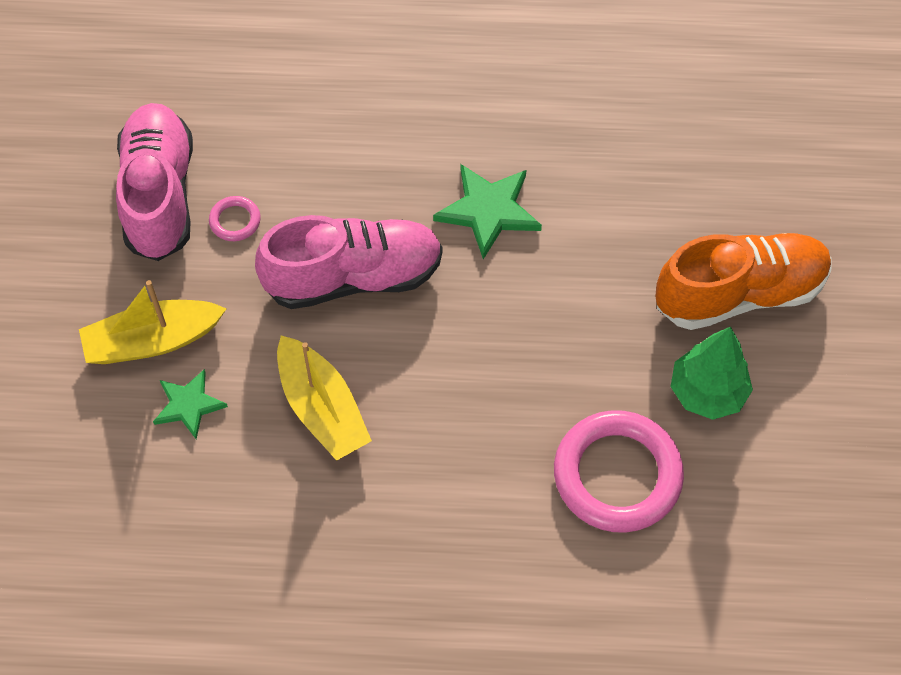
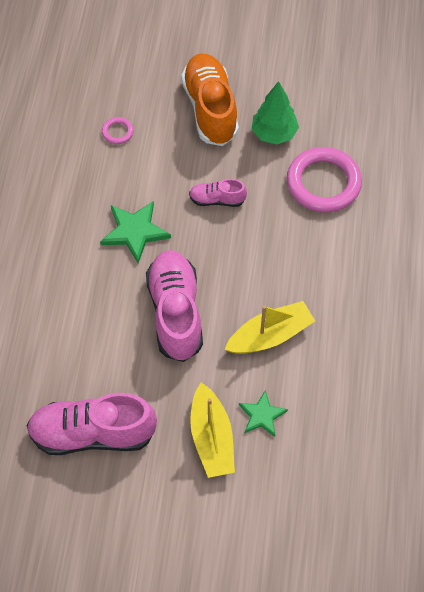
camera: 85 degrees left, 0 degrees up
pink ring [209,196,261,241] -> pink ring moved to [102,117,134,144]
none -> pink shoe [189,179,247,207]

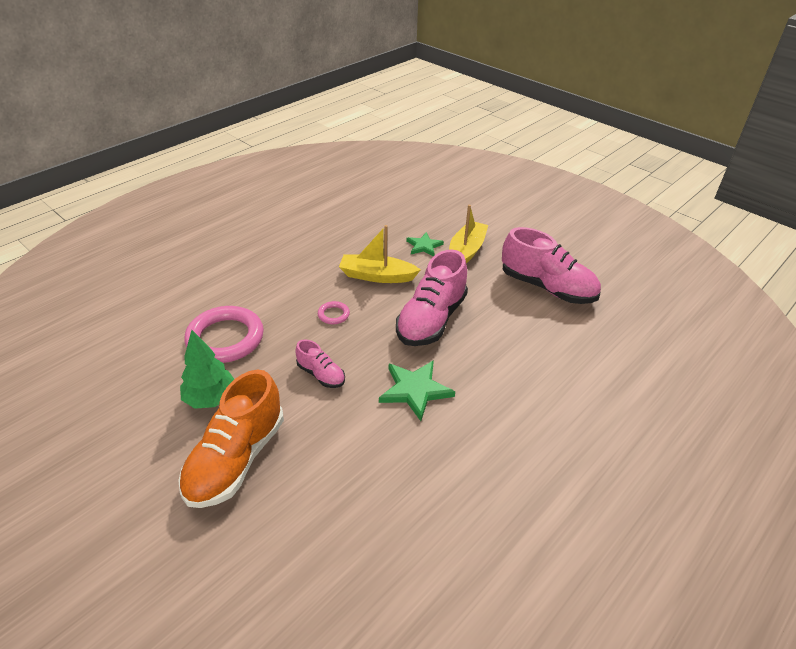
camera: 145 degrees left, 20 degrees down
pink ring [102,117,134,144] -> pink ring moved to [318,301,350,324]

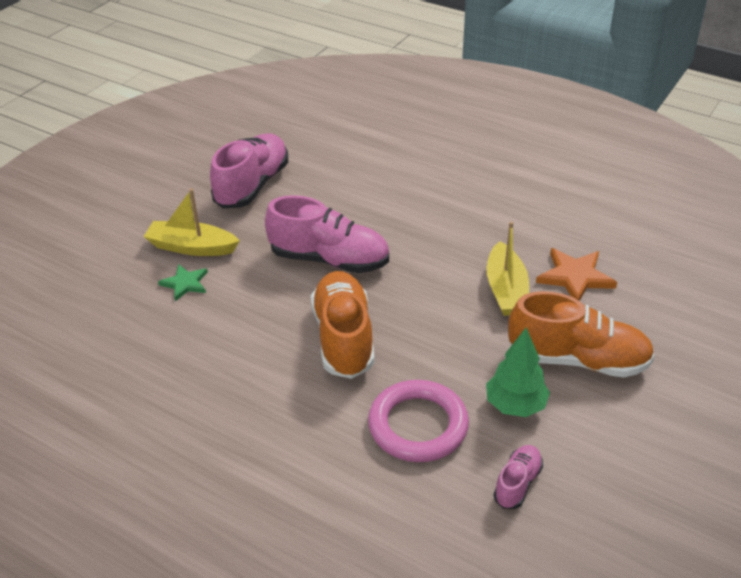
camera: 100 degrees left, 0 degrees up
pink shoe [295,339,345,388] -> pink shoe moved to [493,445,543,509]
pink ring [318,301,350,324] -> orange shoe [311,271,375,379]
yellow boat [339,225,421,283] -> yellow boat moved to [487,222,529,316]
green star [379,360,455,421] -> none
none -> orange star [536,248,617,301]

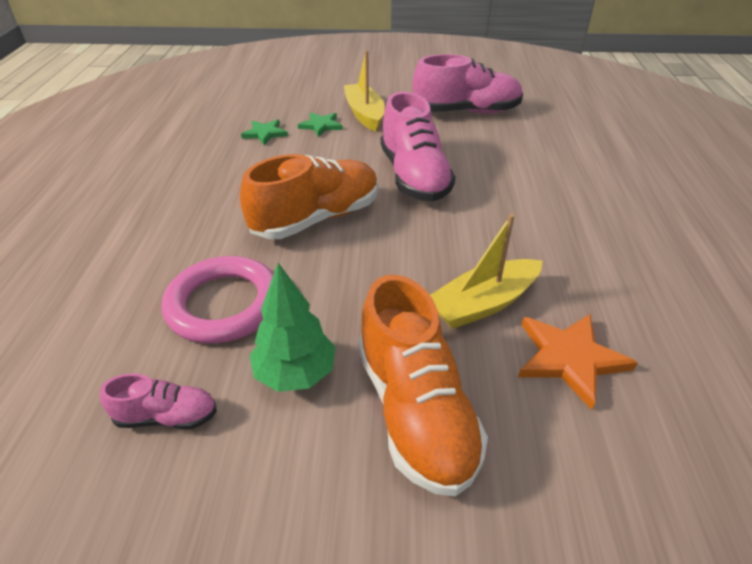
camera: 60 degrees right, 0 degrees up
none -> green star [241,119,288,145]

